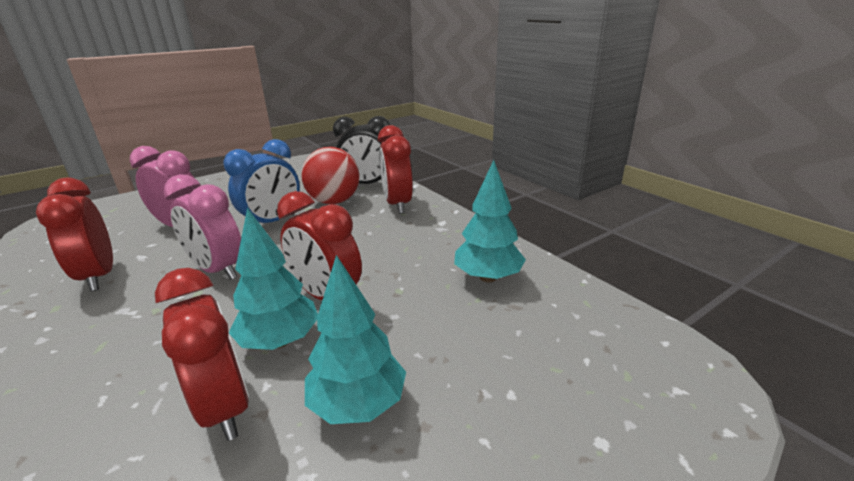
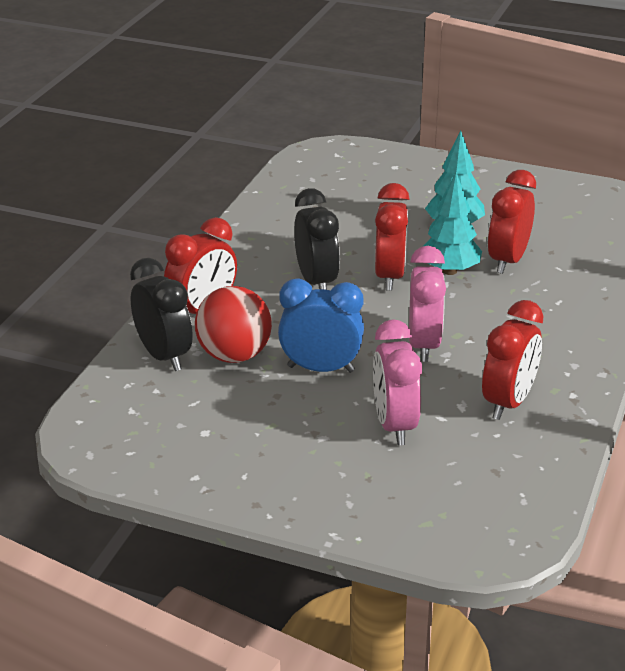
camera: 125 degrees left, 5 degrees up
turquoise tree [454,160,526,282] -> none
none -> black clock [294,188,340,290]

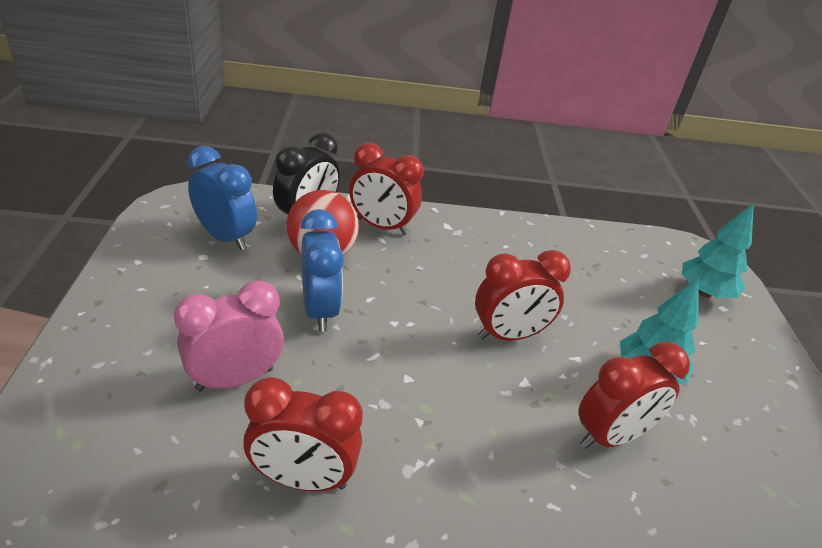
camera: 65 degrees right, 5 degrees up
black clock [294,188,340,290] -> none
pink clock [409,246,446,362] -> none
turquoise tree [424,172,482,275] -> turquoise tree moved to [682,203,754,298]
red clock [487,170,536,274] -> red clock turned 150 degrees clockwise [578,342,690,449]
none -> blue clock [188,146,257,250]

